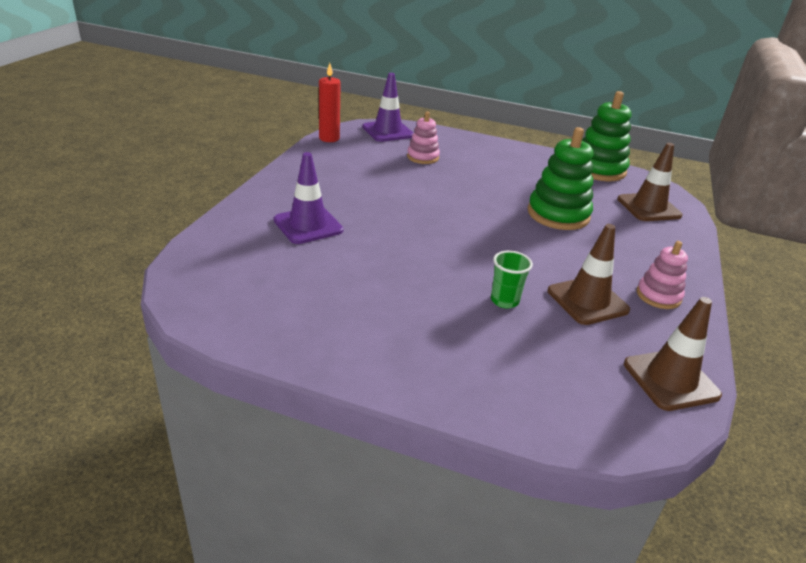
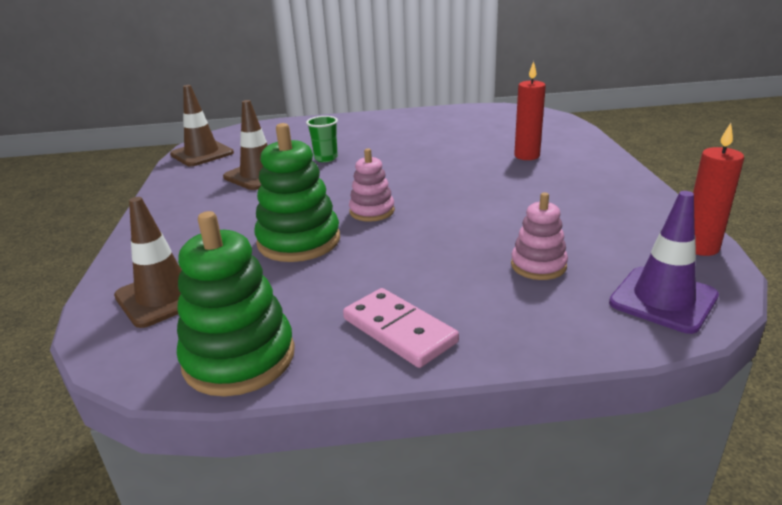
camera: 160 degrees right, 5 degrees down
purple traffic cone [274,152,343,244] -> red candle [514,61,546,160]
pink stacking toy [637,241,688,309] -> pink stacking toy moved to [349,149,395,222]
none -> pink domino [343,288,459,368]

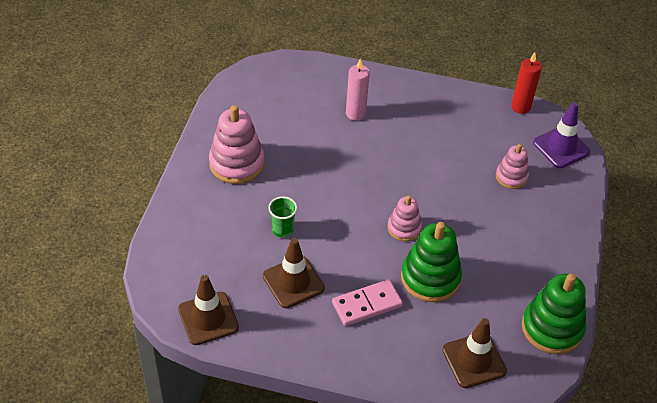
camera: 75 degrees left, 20 degrees up
pink domino [343,288,459,368] -> pink domino moved to [332,279,403,326]
red candle [514,61,546,160] -> pink candle [346,59,370,121]
none -> pink stacking toy [209,105,265,184]

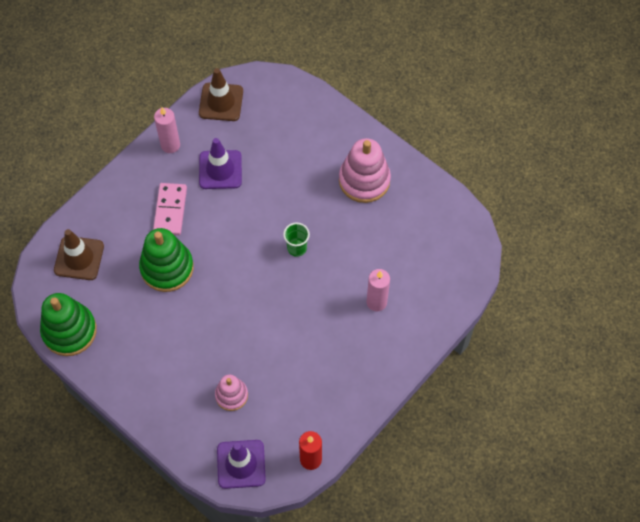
camera: 120 degrees right, 15 degrees up
brown traffic cone [263,238,325,308] -> purple traffic cone [199,138,242,189]
green cup [268,196,297,238] -> green cup moved to [283,223,310,257]
pink stacking toy [388,195,422,241] -> none
none -> pink candle [154,107,180,153]

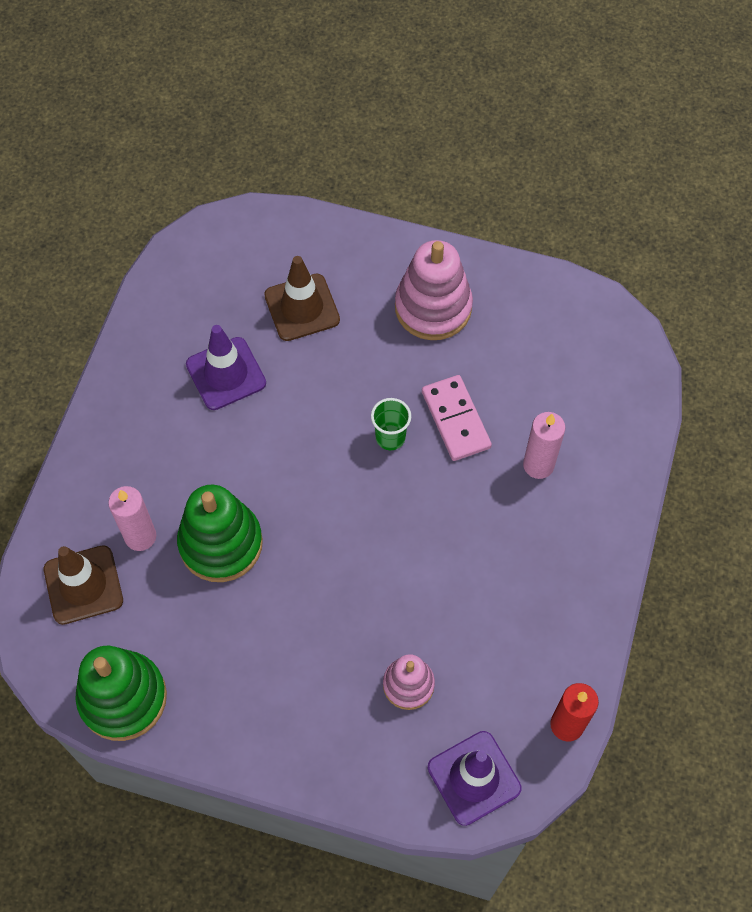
camera: 25 degrees left, 0 degrees up
pink domino [153,183,187,235] -> pink domino moved to [422,375,492,461]
pink candle [154,107,180,153] -> pink candle moved to [108,486,156,551]
brown traffic cone [199,68,243,121] -> brown traffic cone moved to [264,256,340,341]

